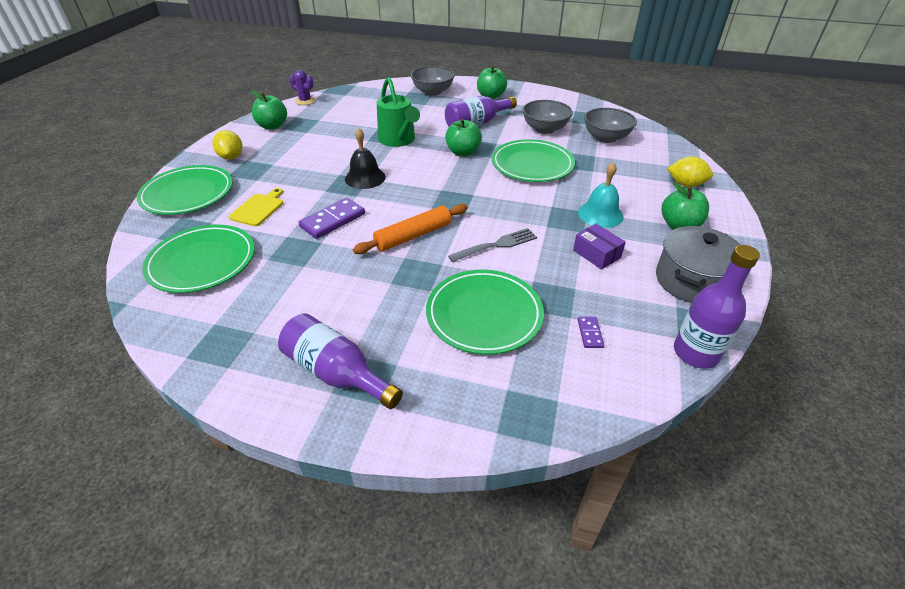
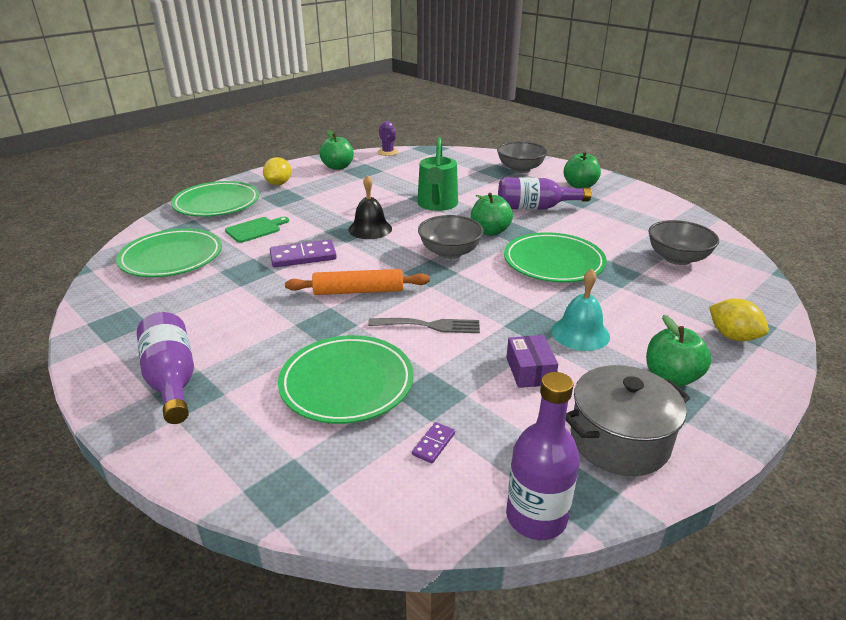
camera: 30 degrees right, 10 degrees down
yellow cutting board [229,188,283,226] -> green cutting board [225,217,289,243]
grey bowl [522,100,573,134] -> grey bowl moved to [418,215,484,259]

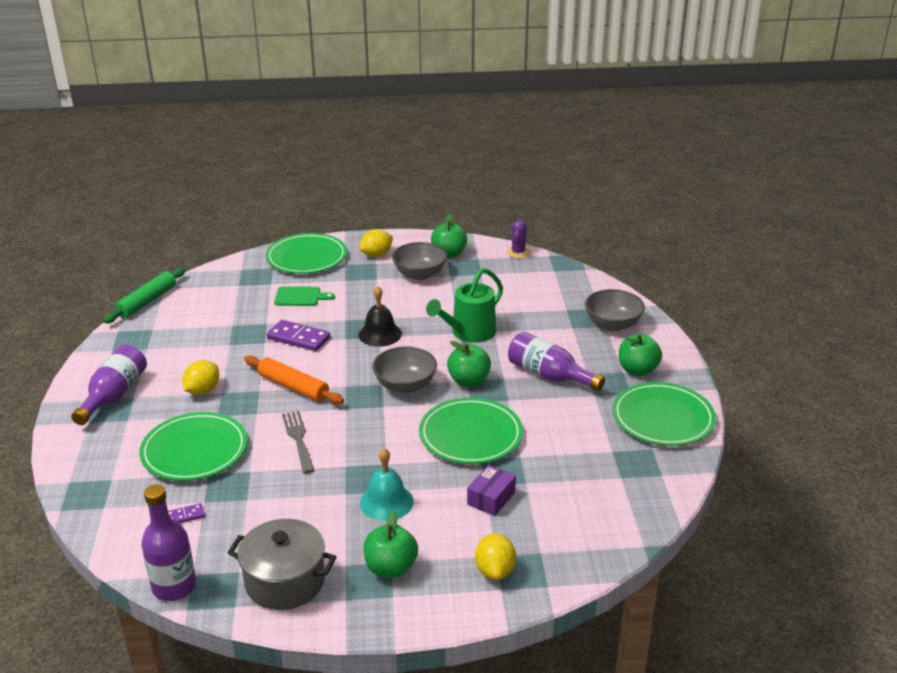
camera: 40 degrees right, 0 degrees up
green plate [116,228,222,277] -> green plate moved to [612,382,716,446]
grey fork [368,318,480,333] -> grey fork turned 150 degrees counterclockwise [282,411,314,474]
purple box [506,335,558,388] -> purple box moved to [467,465,516,516]
grey bowl [648,220,719,265] -> grey bowl moved to [392,242,447,280]
none -> green rolling pin [103,267,185,324]
none -> yellow lemon [182,360,219,395]

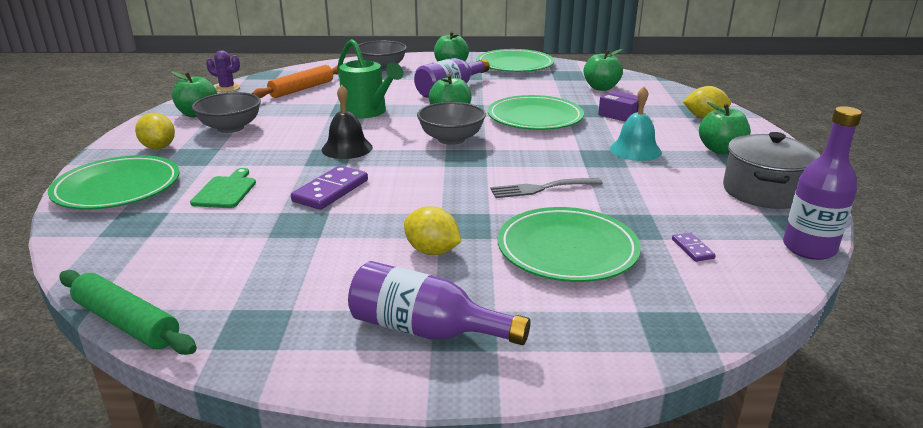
camera: 85 degrees left, 5 degrees down
orange rolling pin [244,355,344,404] -> orange rolling pin moved to [252,65,338,98]
none -> green apple [584,49,623,91]

